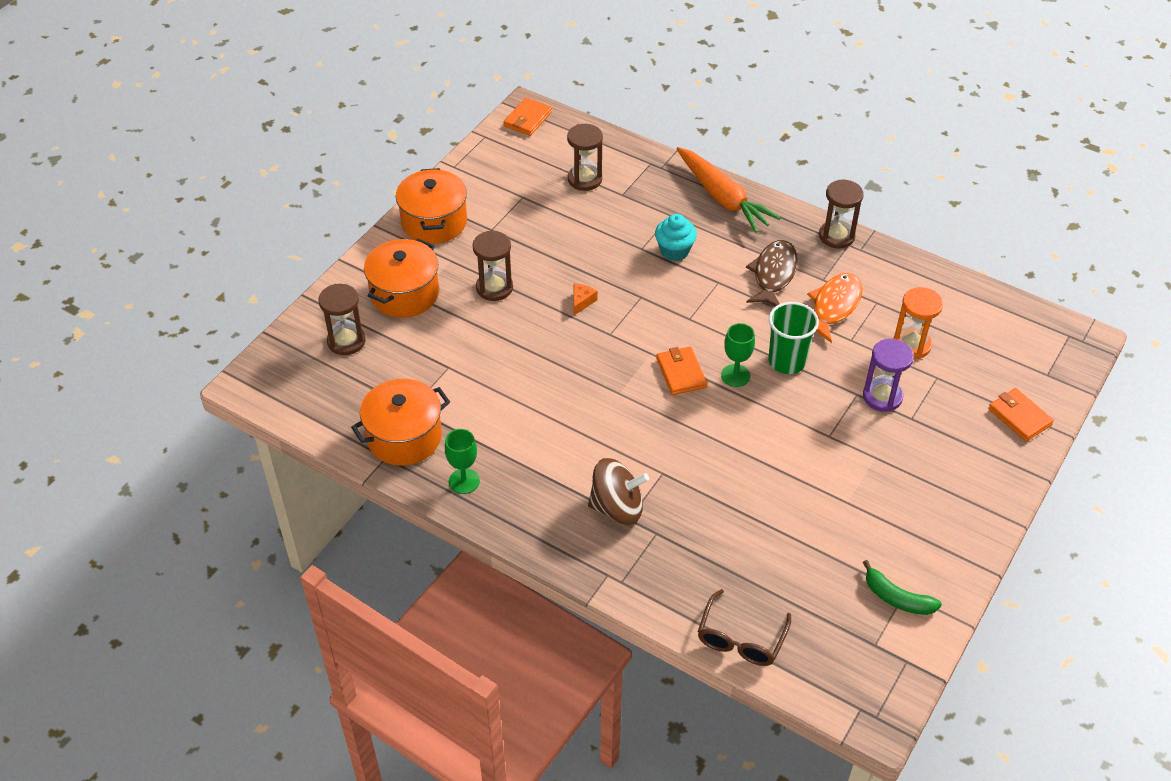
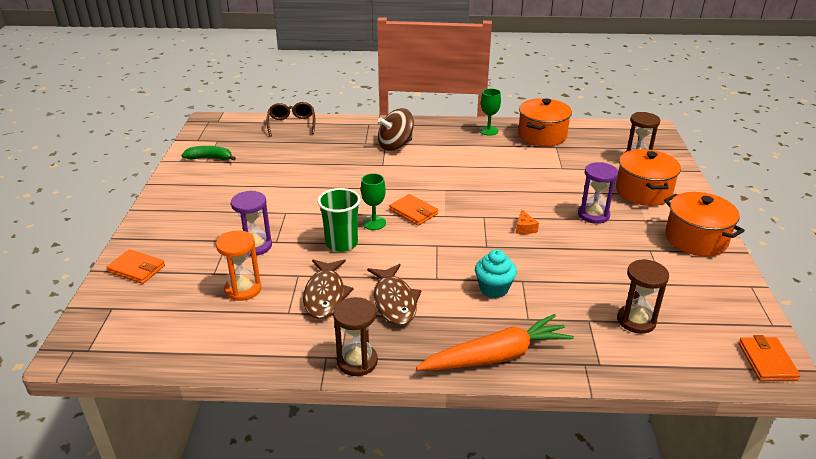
camera: 150 degrees right, 15 degrees down
brown hourglass [472,231,513,301] -> purple hourglass [578,162,618,224]
orange carrot [676,147,781,233] -> orange carrot turned 135 degrees clockwise [416,314,574,370]
orange fish [807,273,863,343] -> brown fish [303,259,353,319]

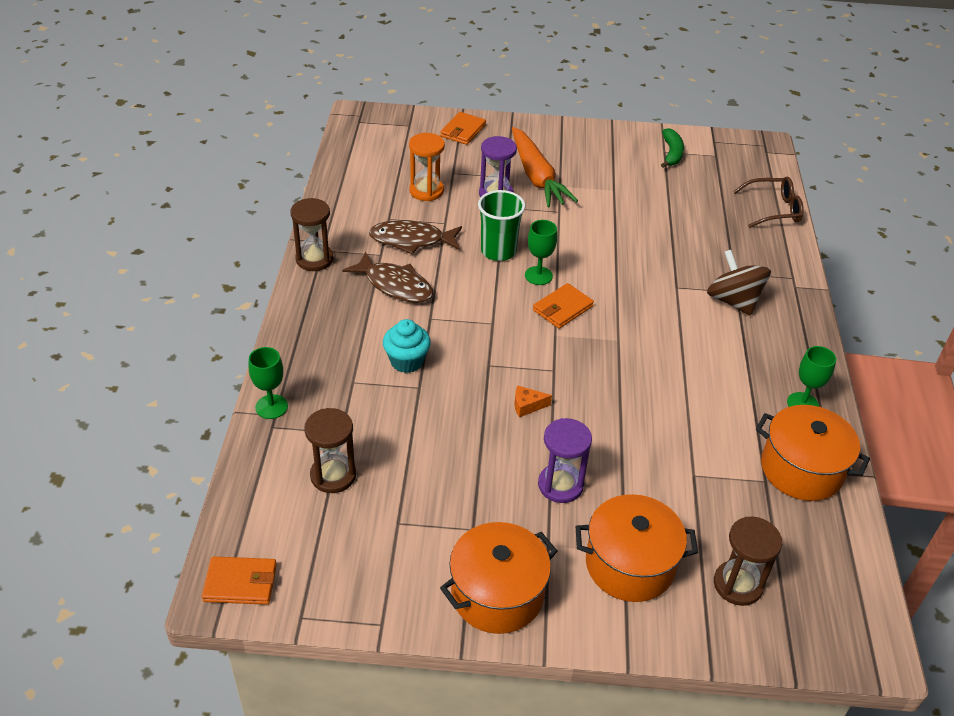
camera: 90 degrees right, 10 degrees up
brown fish [367,264,421,326] -> brown fish turned 135 degrees counterclockwise [342,251,434,303]
orange carrot [416,314,574,370] -> orange carrot moved to [512,127,578,207]
none -> green goblet [249,347,288,419]

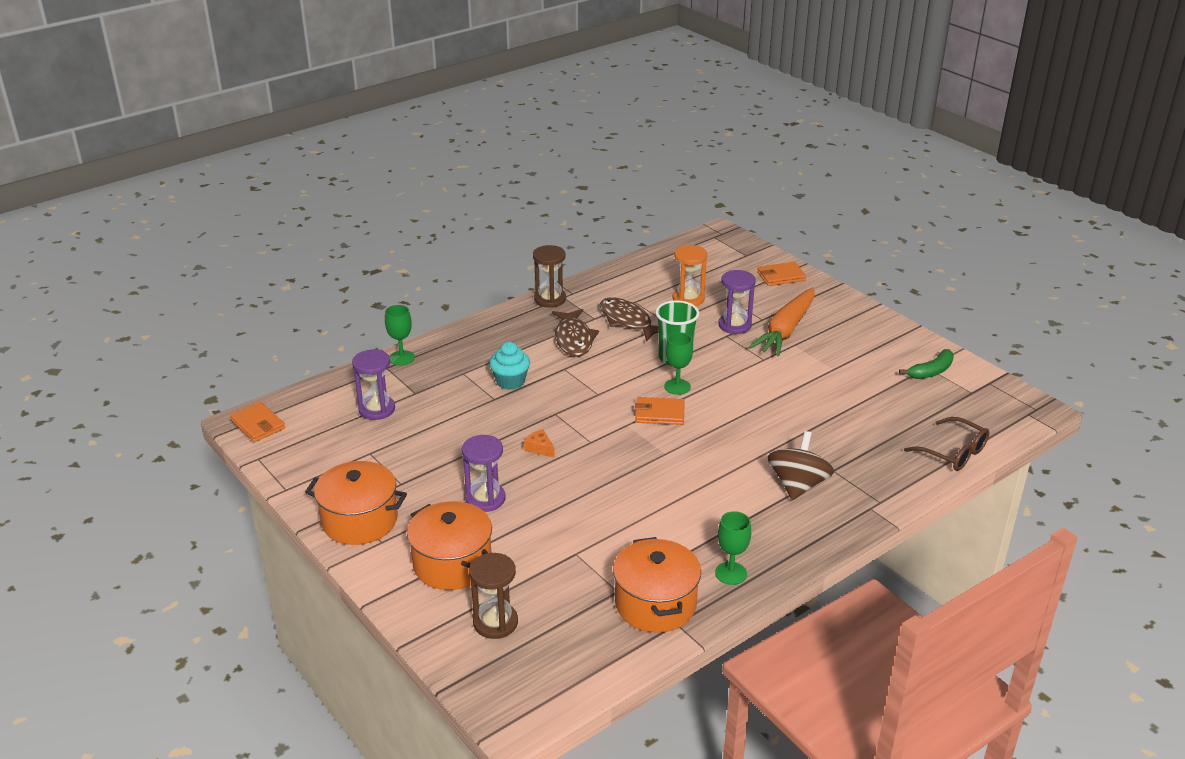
camera: 50 degrees right, 10 degrees down
brown hourglass [304,408,356,493] -> purple hourglass [352,350,395,420]

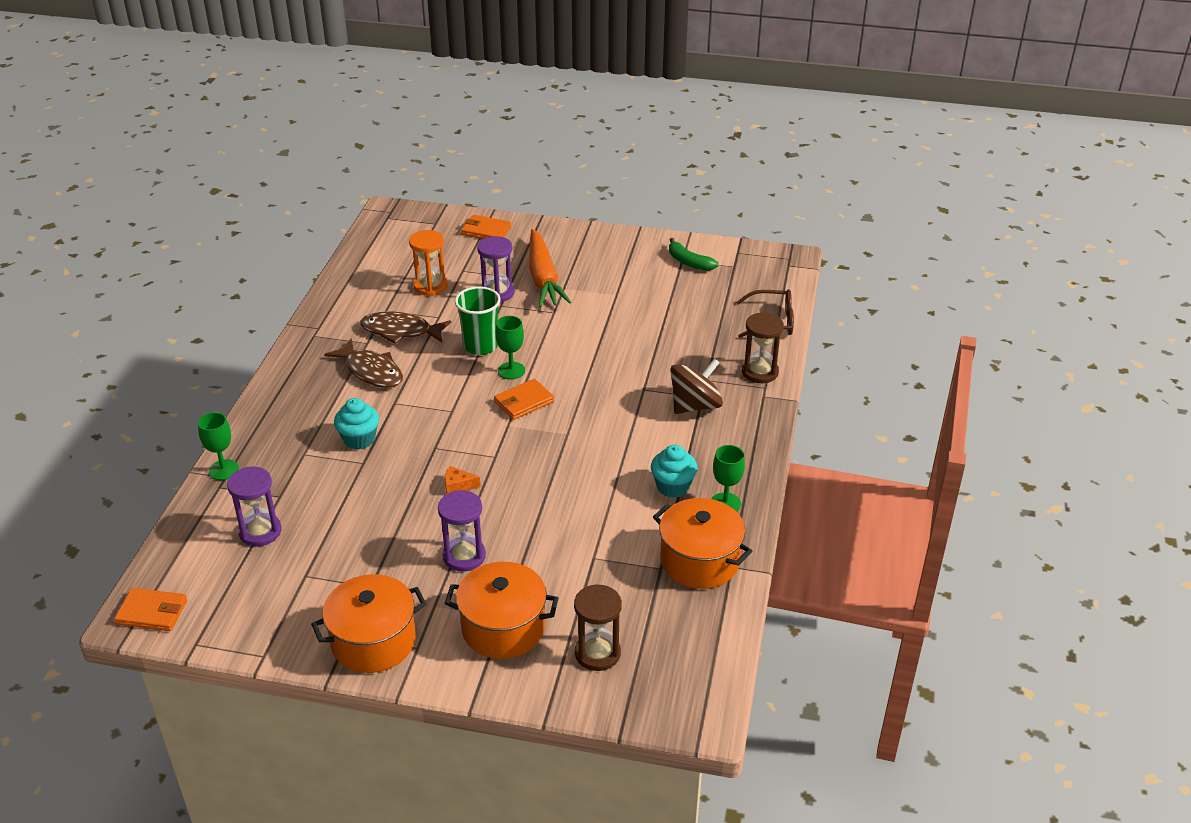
camera: 40 degrees left, 5 degrees up
brown hourglass [533,245,566,308] -> brown hourglass moved to [742,312,784,383]
orange wallet [757,262,806,286] -> orange wallet turned 75 degrees clockwise [461,215,511,239]
brown spinning top [768,431,834,500] -> brown spinning top turned 75 degrees clockwise [670,358,723,414]
green banana [899,349,954,379] -> green banana turned 120 degrees clockwise [669,238,719,271]
none -> turquoise cupcake [651,445,698,498]

